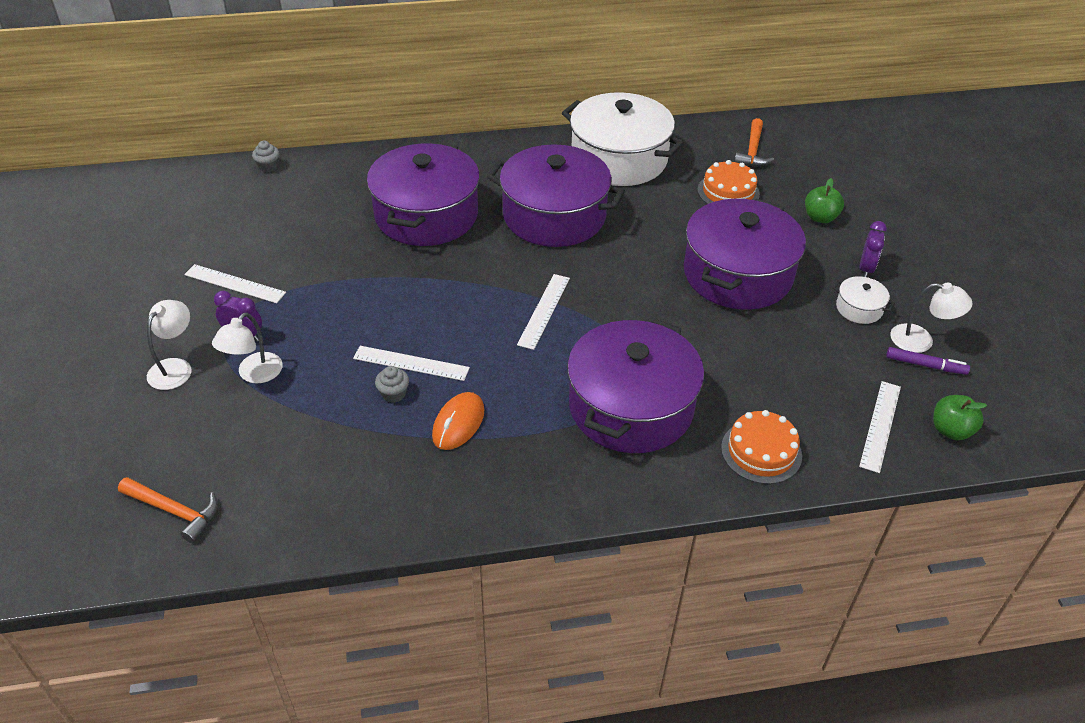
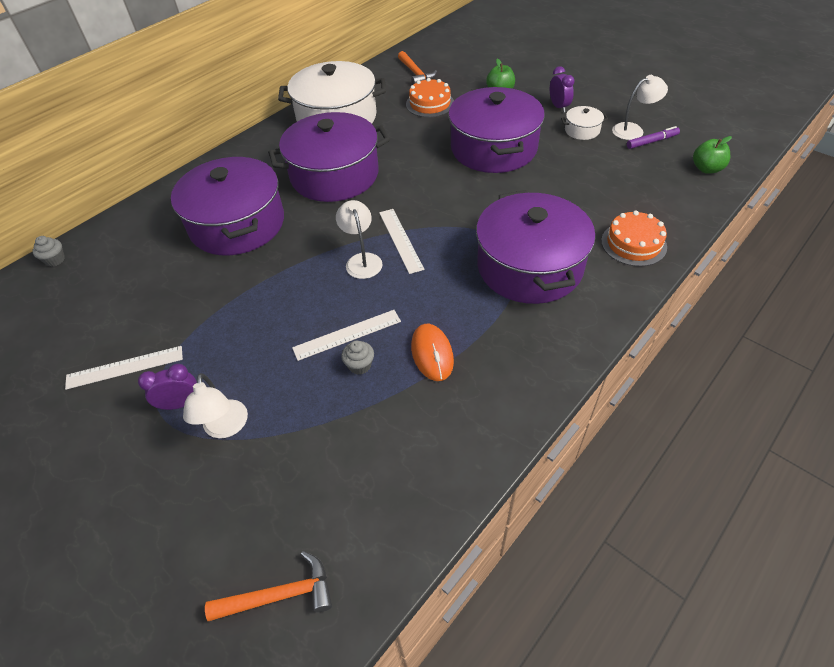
camera: 35 degrees left, 5 degrees up
white lamp [147,300,192,390] -> white lamp moved to [336,200,382,279]
white ruler [859,381,901,473] -> none

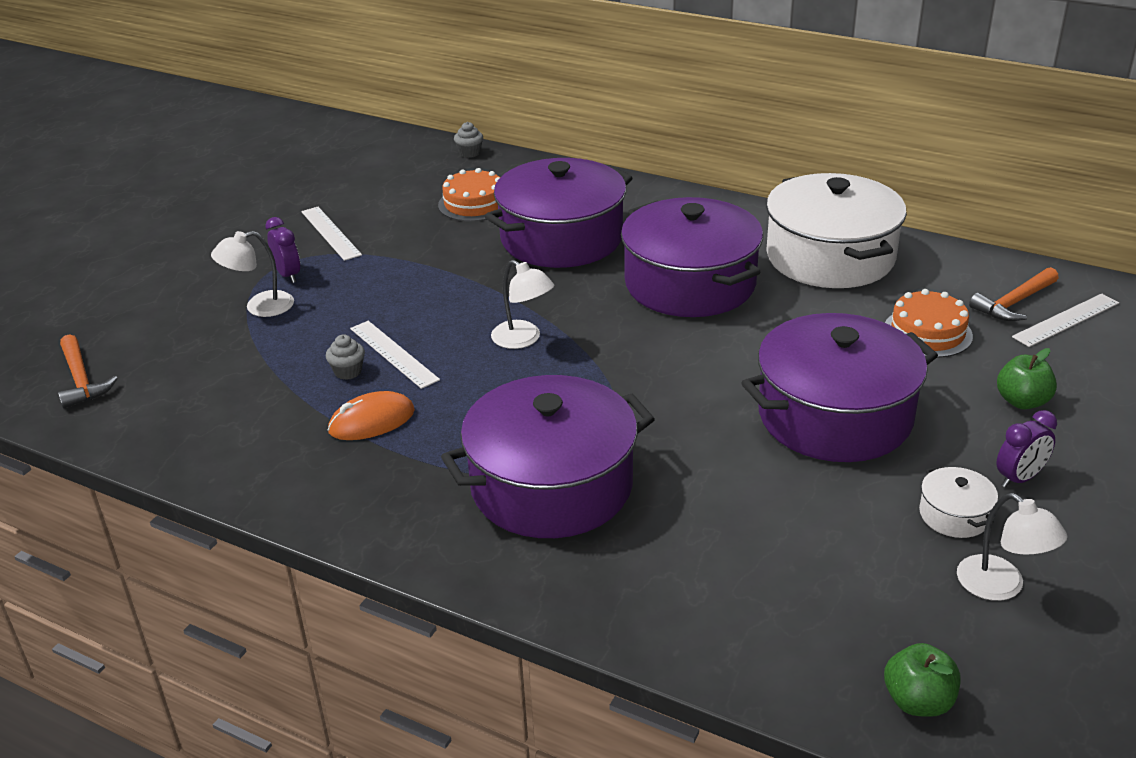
camera: 75 degrees right, 15 degrees down
white lamp [336,200,382,279] -> white lamp turned 75 degrees clockwise [491,260,554,349]
white ruler [379,209,424,274] -> white ruler moved to [1012,294,1119,347]
orange cake [601,210,667,267] -> orange cake moved to [438,168,500,222]
purple marker [627,126,680,149] -> none

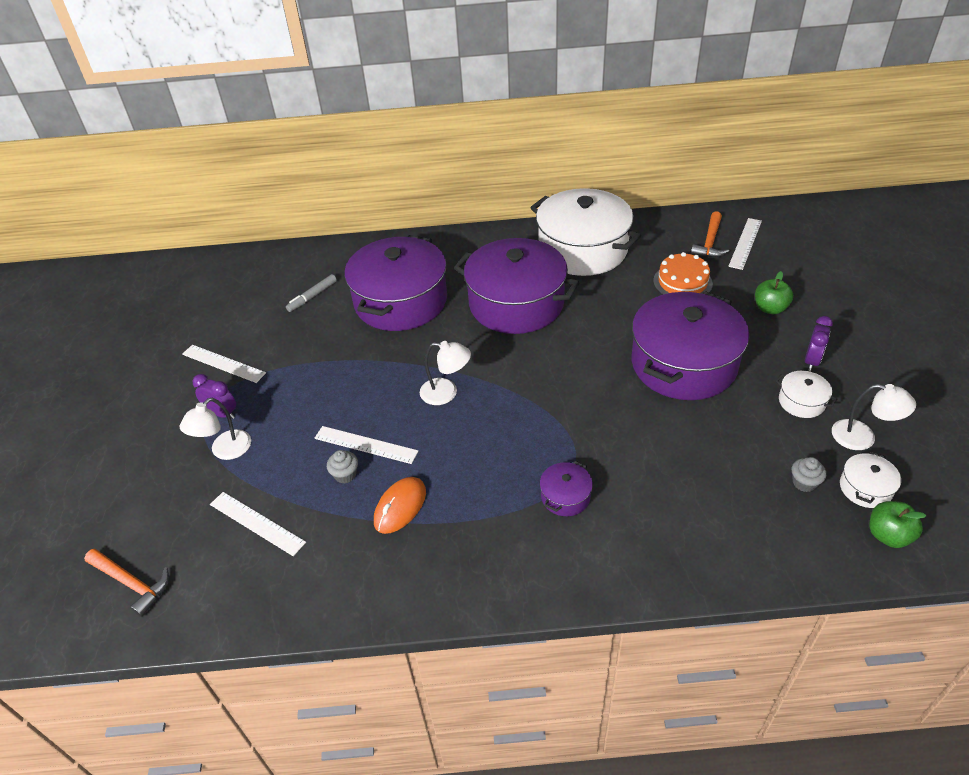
camera: 30 degrees left, 10 degrees up
orange cake [438,168,500,222] -> grey marker [286,274,337,312]
purple pot [441,375,655,538] -> purple pot [540,461,593,516], size x0.41
grey cupcake [454,122,483,158] -> grey cupcake moved to [792,457,826,492]
none -> white ruler [210,492,306,556]
none -> white pot [840,452,901,508]

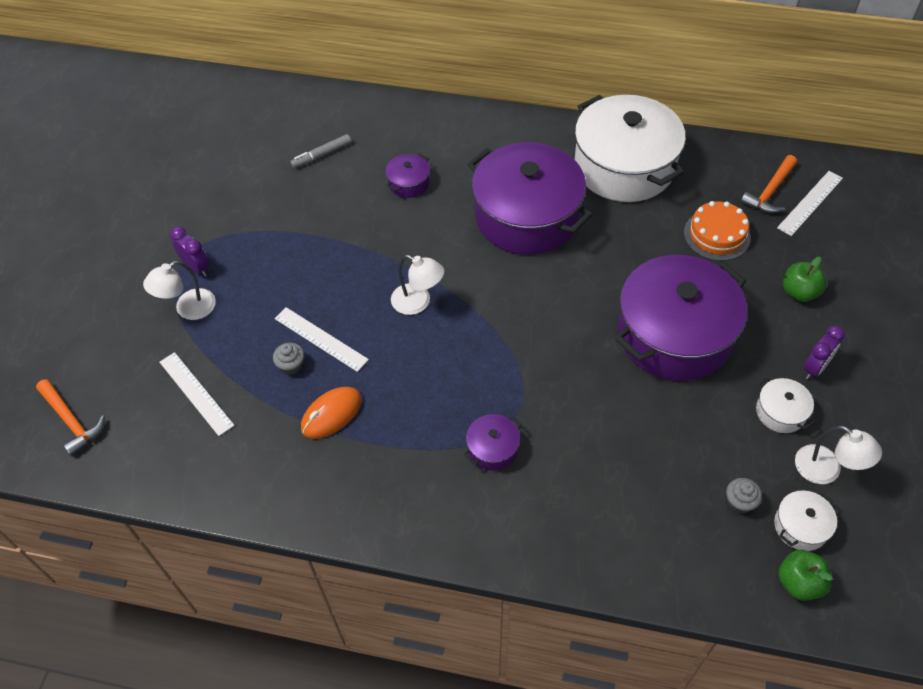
camera: 15 degrees right, 10 degrees up
white ruler [182,345,266,383] -> none
purple pot [344,235,447,331] -> purple pot [386,154,430,198], size x0.41

